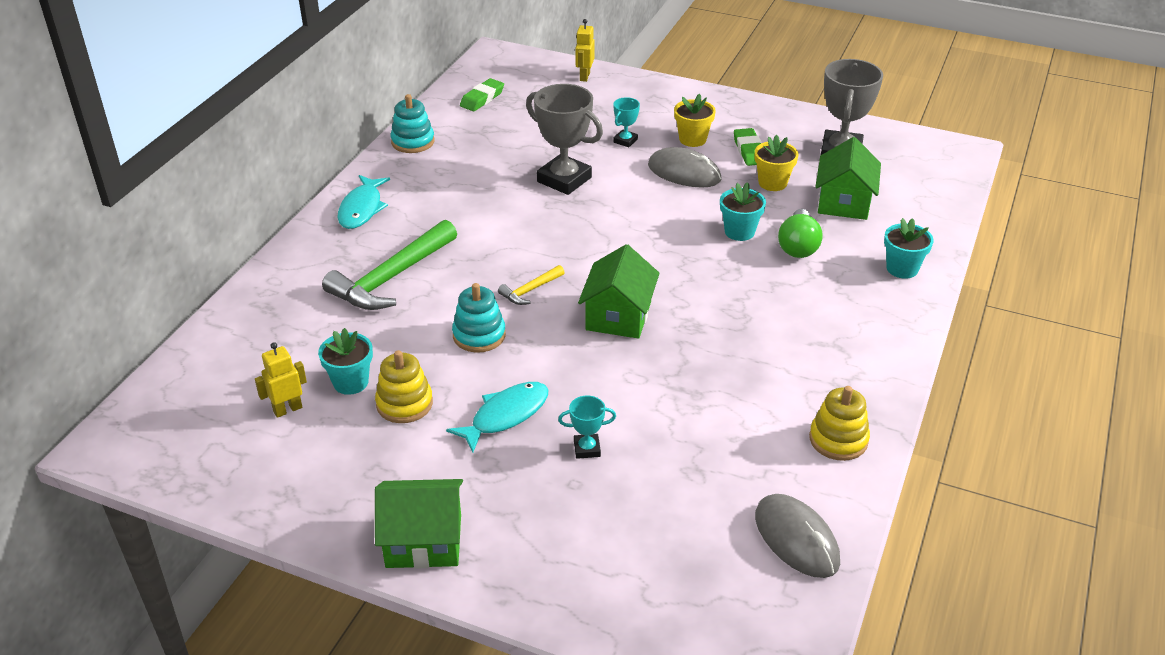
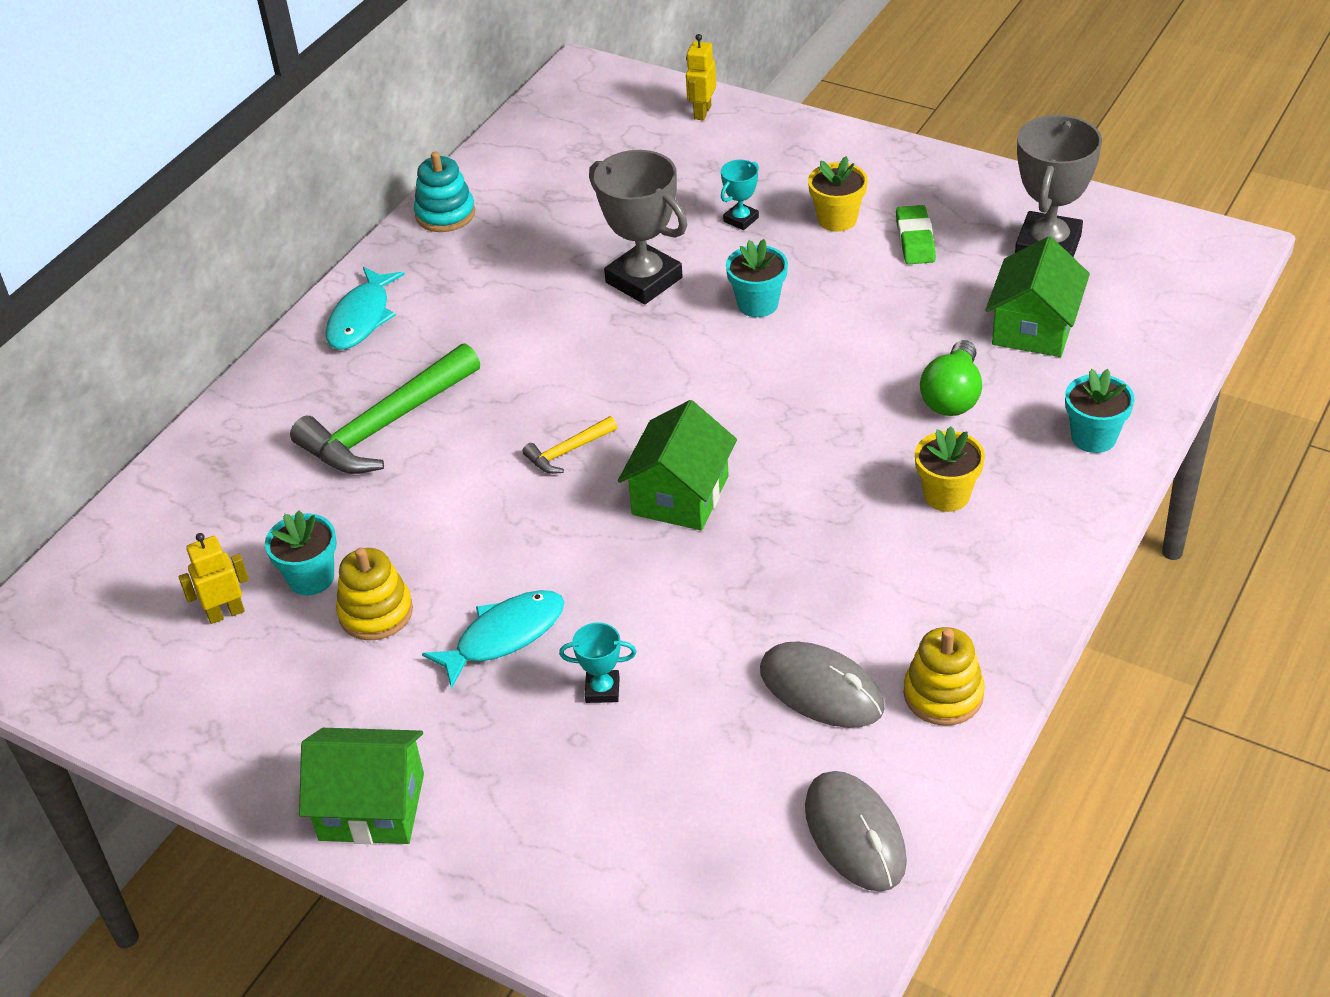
camera: 10 degrees right, 5 degrees up
turquoise stacking toy [452,283,506,353] -> none
green eraser [460,78,504,111] -> none
grey mouse [648,147,722,188] -> grey mouse moved to [760,641,885,728]
turquoise flower pot [720,182,766,241] -> turquoise flower pot moved to [726,239,788,317]
yellow flower pot [755,135,798,191] -> yellow flower pot moved to [915,426,985,512]

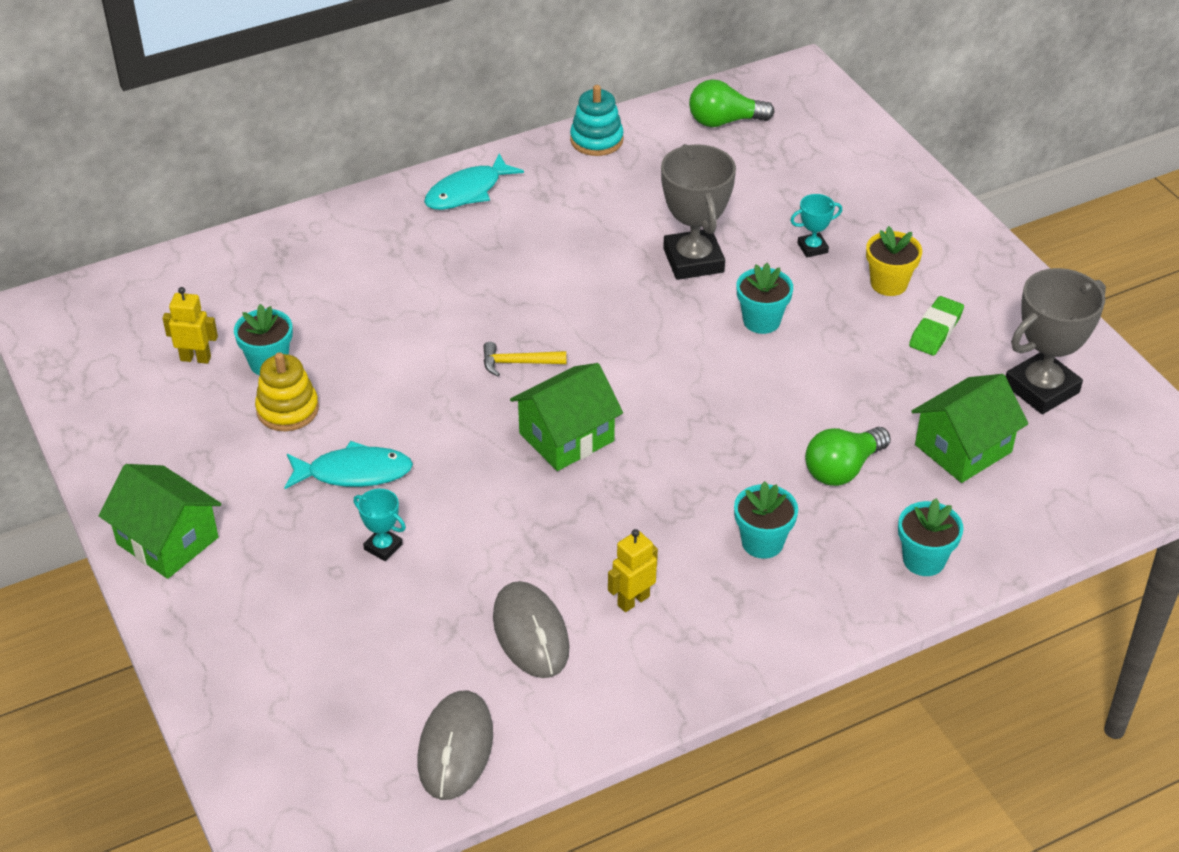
camera: 30 degrees right, 0 degrees up
green hammer [290,343,480,474] -> none
yellow robot [686,34,716,120] -> yellow robot moved to [608,529,658,612]
yellow stacking toy [904,627,985,726] -> none
yellow flower pot [915,426,985,512] -> turquoise flower pot [734,481,798,559]
none -> green light bulb [689,79,775,127]

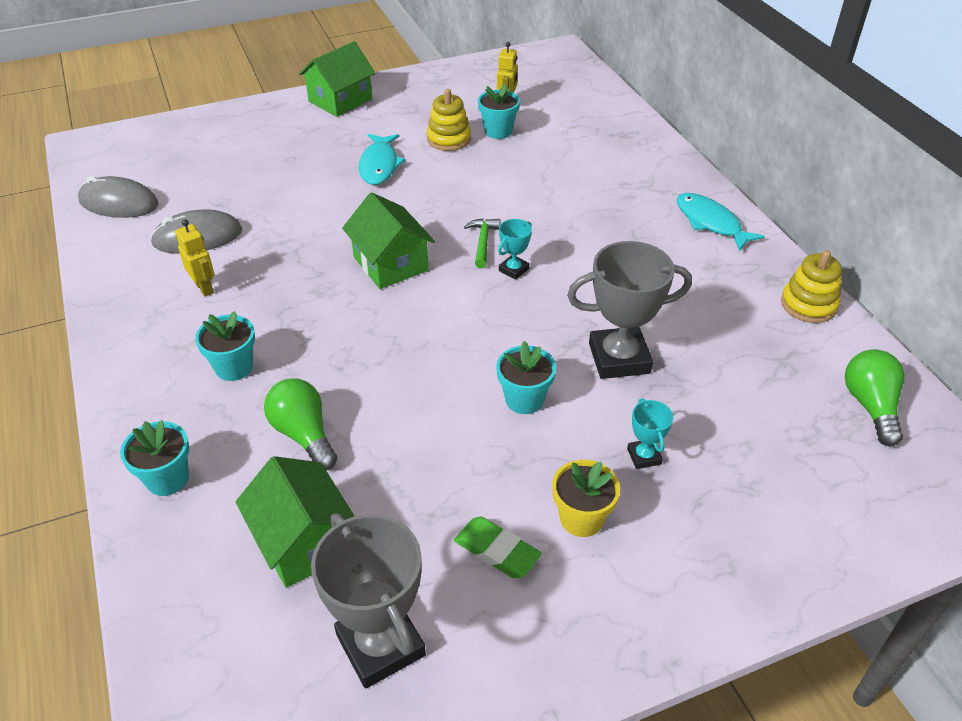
camera: 95 degrees right, 0 degrees up
turquoise trophy [354,489,406,561] -> turquoise trophy moved to [498,219,532,280]
yellow hammer [483,342,566,376] -> green hammer [464,219,500,268]
turquoise stacking toy [570,85,624,156] -> yellow stacking toy [781,250,842,323]

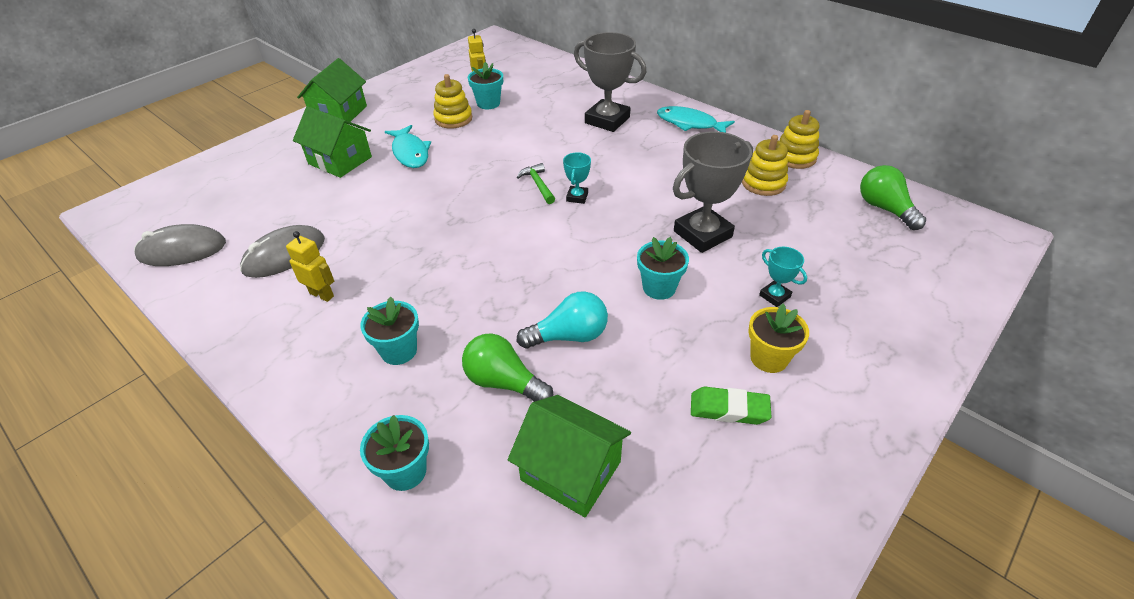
camera: 25 degrees left, 0 degrees up
grey trophy [311,513,426,689] -> grey trophy moved to [574,32,647,132]
green house [342,192,435,289] -> green house moved to [293,106,372,178]
none -> turquoise light bulb [517,291,608,349]
none -> yellow stacking toy [742,135,788,196]

